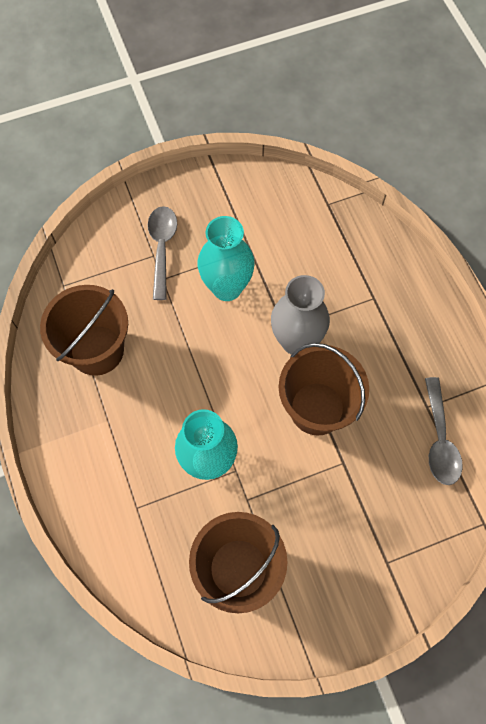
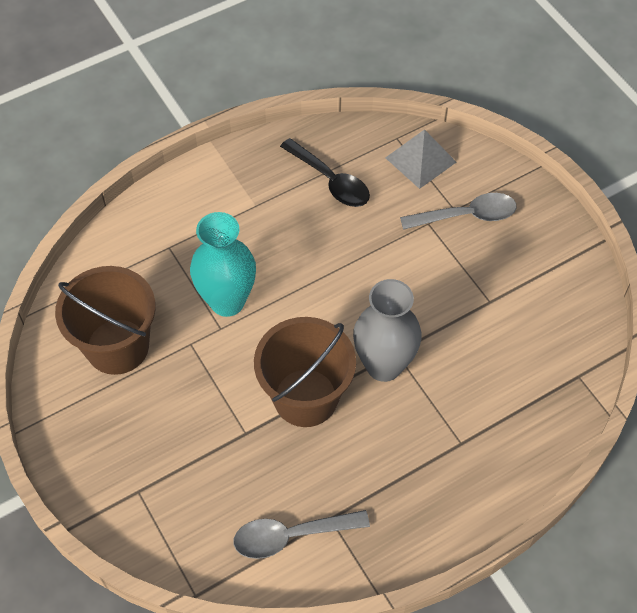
camera: 80 degrees right, 10 degrees down
brown bucket [40,285,128,376] -> black spoon [280,138,370,207]
turquoise vase [197,216,255,301] -> none
none -> grey pyramid [385,129,456,189]

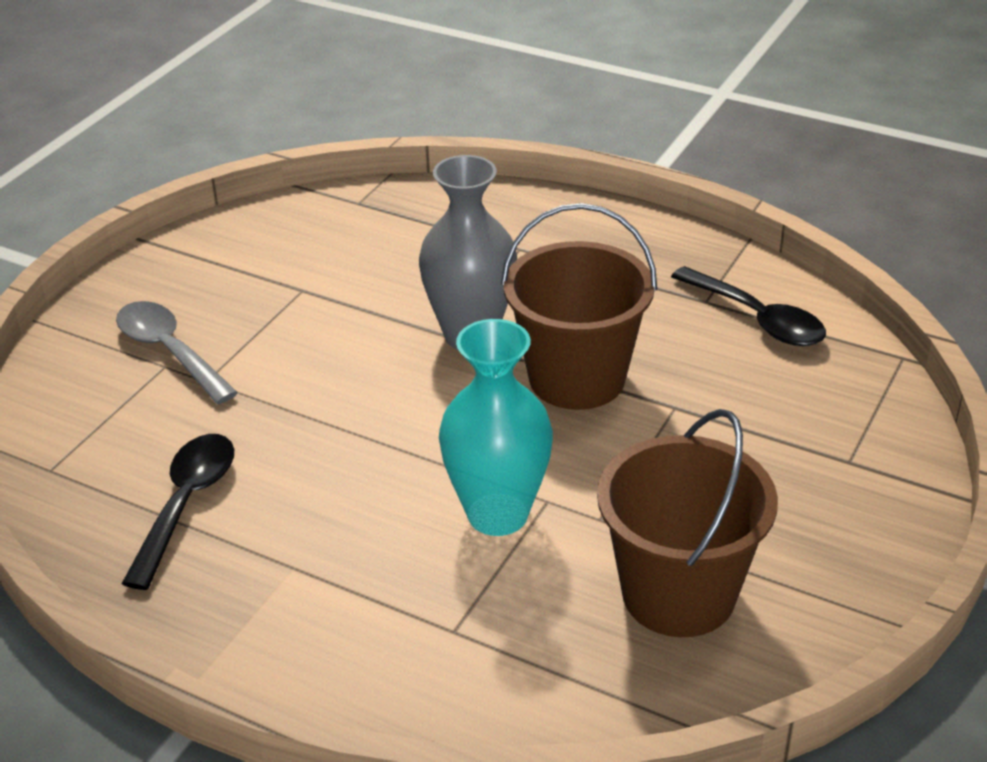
camera: 120 degrees left, 20 degrees down
grey spoon [233,510,370,559] -> black spoon [671,266,826,346]
grey pyramid [385,129,456,189] -> none

